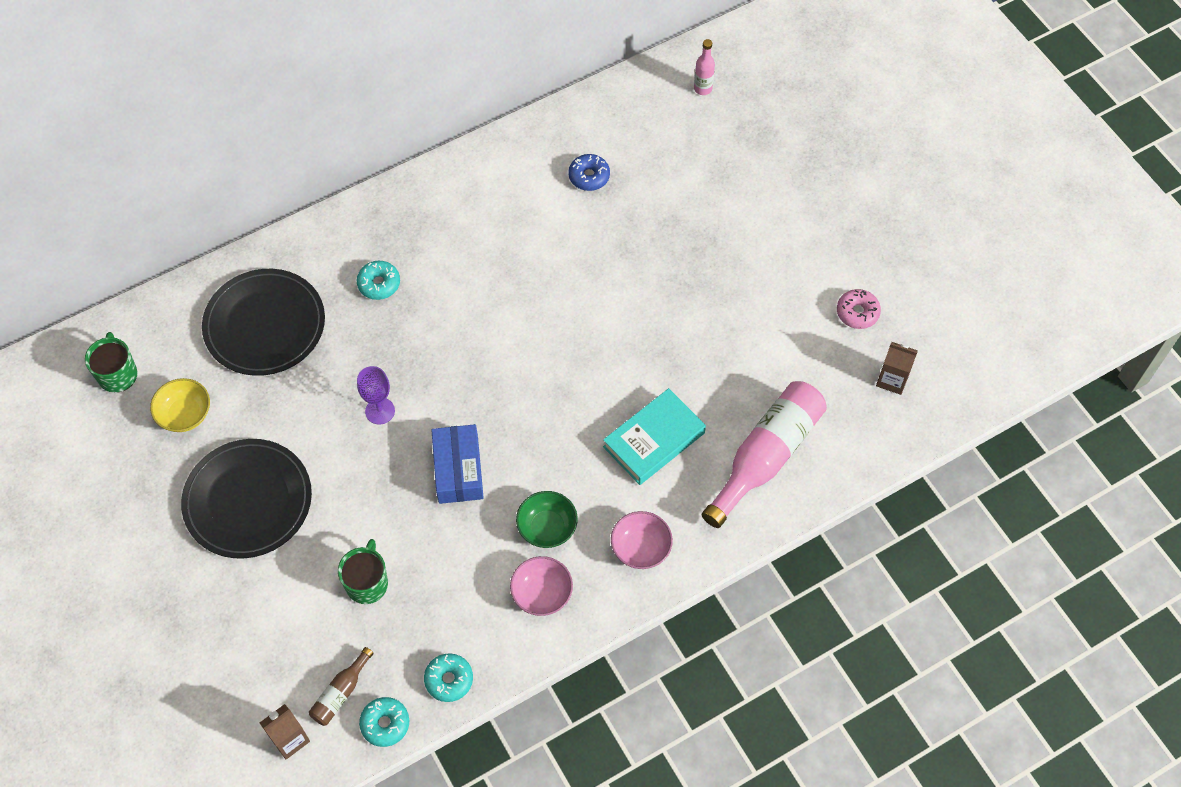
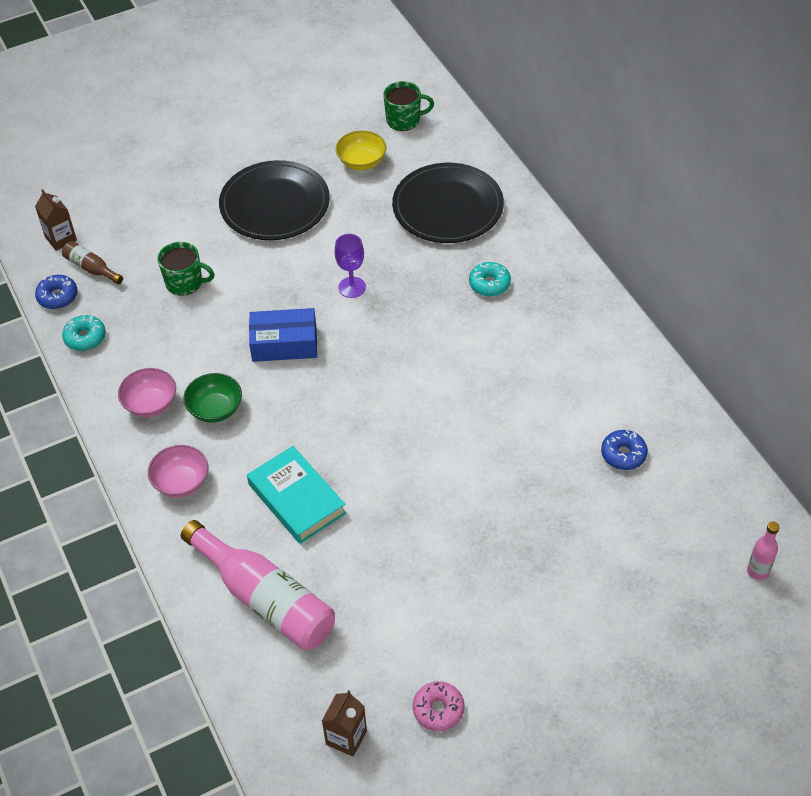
camera: 95 degrees right, 10 degrees down
turquoise donut [359,697,409,747] -> blue donut [35,275,78,309]

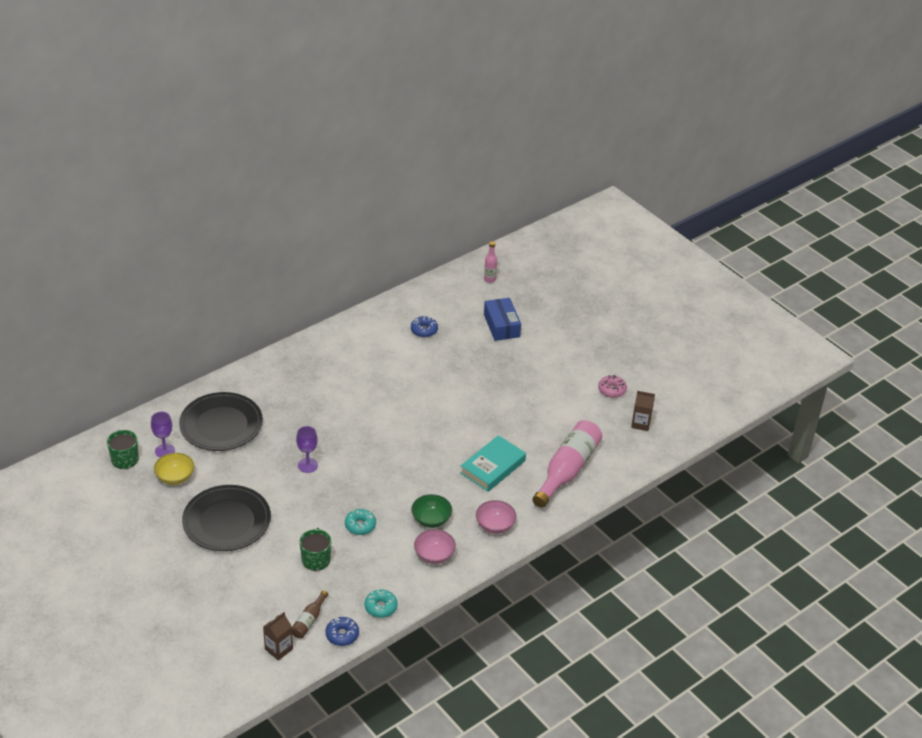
camera: 105 degrees left, 10 degrees down
blue box [249,308,317,362] -> blue box moved to [484,298,521,341]
turquoise donut [469,262,511,296] -> turquoise donut moved to [345,509,376,535]
none -> purple goblet [151,412,175,458]

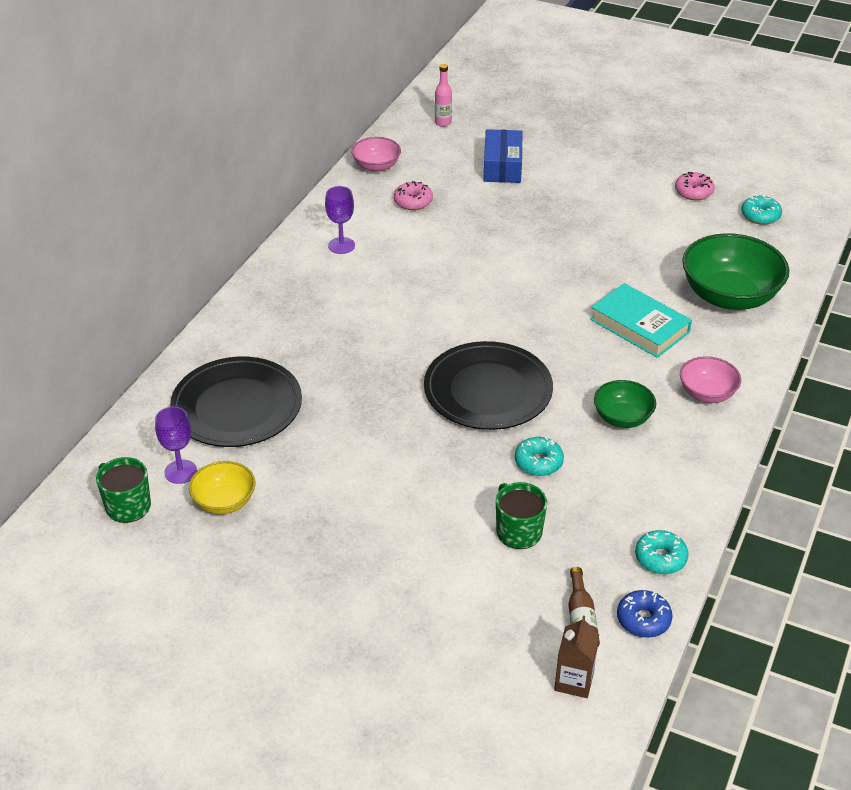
camera: 25 degrees left, 0 degrees up
black plate [182,485,271,551] -> black plate moved to [424,341,553,430]
purple goblet [296,426,318,473] -> purple goblet moved to [325,186,355,254]
blue donut [411,316,438,337] -> pink donut [394,181,433,210]
pink bowl [414,529,456,564] -> pink bowl moved to [351,137,401,172]
turquoise book [460,435,526,492] -> turquoise book turned 60 degrees counterclockwise [590,283,692,358]
blue box [484,298,521,341] -> blue box turned 45 degrees clockwise [483,129,522,183]
pink bottle [532,420,602,508] -> green bowl [682,233,789,310]
brown carton [631,391,655,431] -> turquoise donut [741,195,782,225]

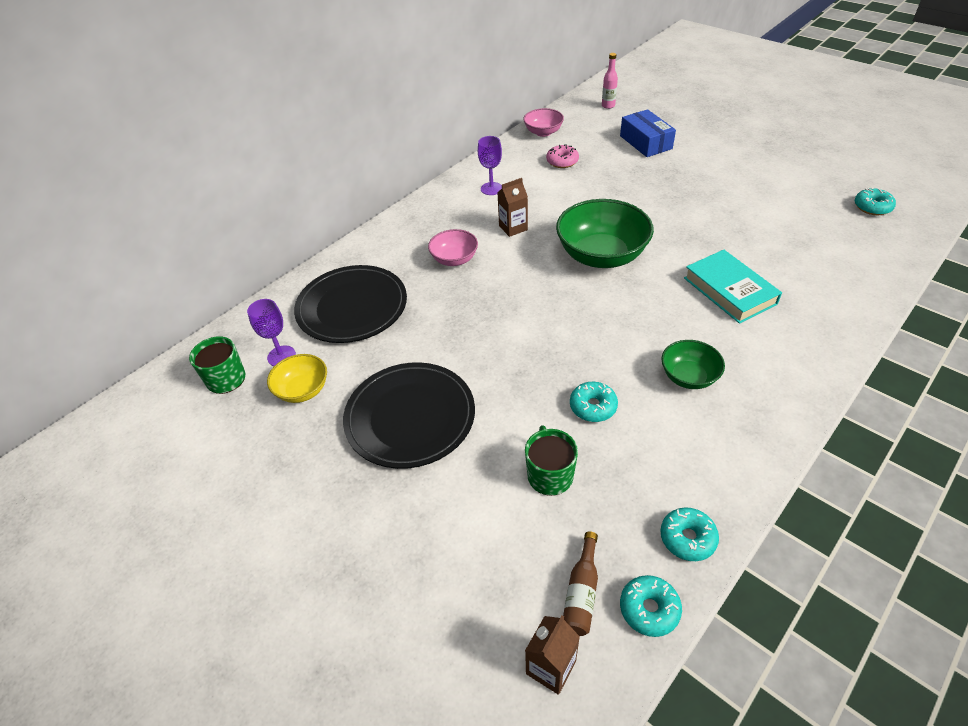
camera: 20 degrees right, 5 degrees up
black plate [424,341,553,430] -> black plate moved to [343,362,475,469]
blue box [483,129,522,183] -> blue box turned 45 degrees counterclockwise [620,109,676,157]
blue donut [617,590,672,638] -> turquoise donut [620,575,682,637]
pink donut [675,172,715,200] -> none
pink bowl [680,356,741,403] -> pink bowl moved to [428,229,478,266]
green bowl [682,233,789,310] -> green bowl moved to [556,199,654,268]
none -> brown carton [498,178,528,237]

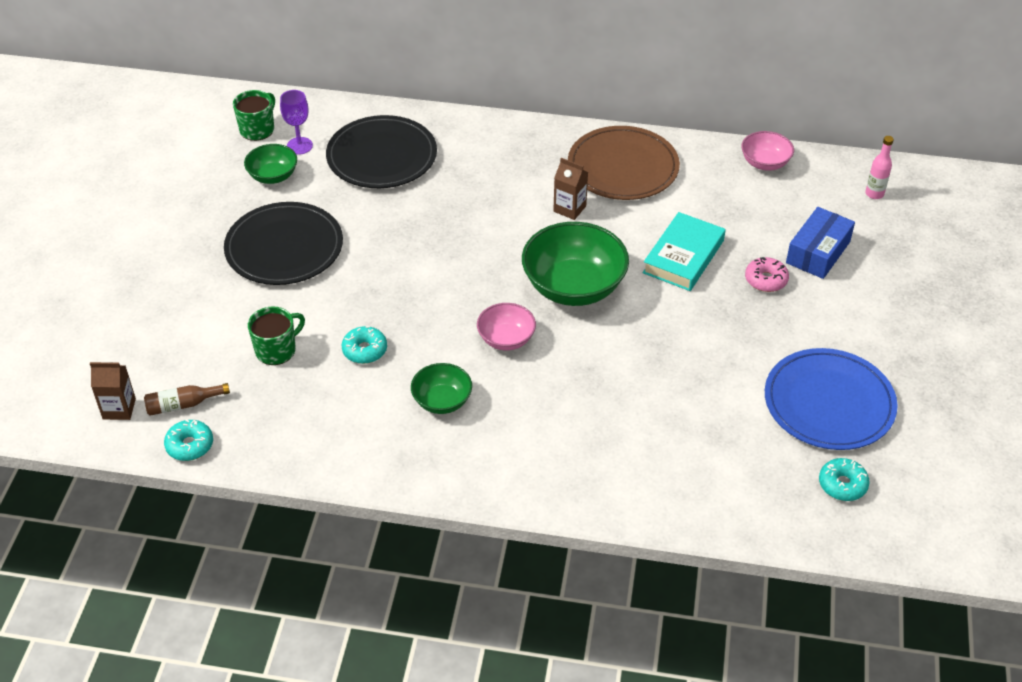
camera: 55 degrees right, 0 degrees up
yellow bowl [267,354,327,403] -> green bowl [244,144,297,184]
pink bowl [428,229,478,266] -> pink bowl moved to [477,303,536,351]
purple goblet [478,136,502,195] -> brown plate [568,126,680,200]
pink donut [546,144,579,168] -> pink donut moved to [745,257,789,292]
turquoise donut [660,508,719,561] -> none
turquoise book [684,250,782,324] -> turquoise book moved to [643,212,726,291]
none -> blue plate [765,348,898,450]

